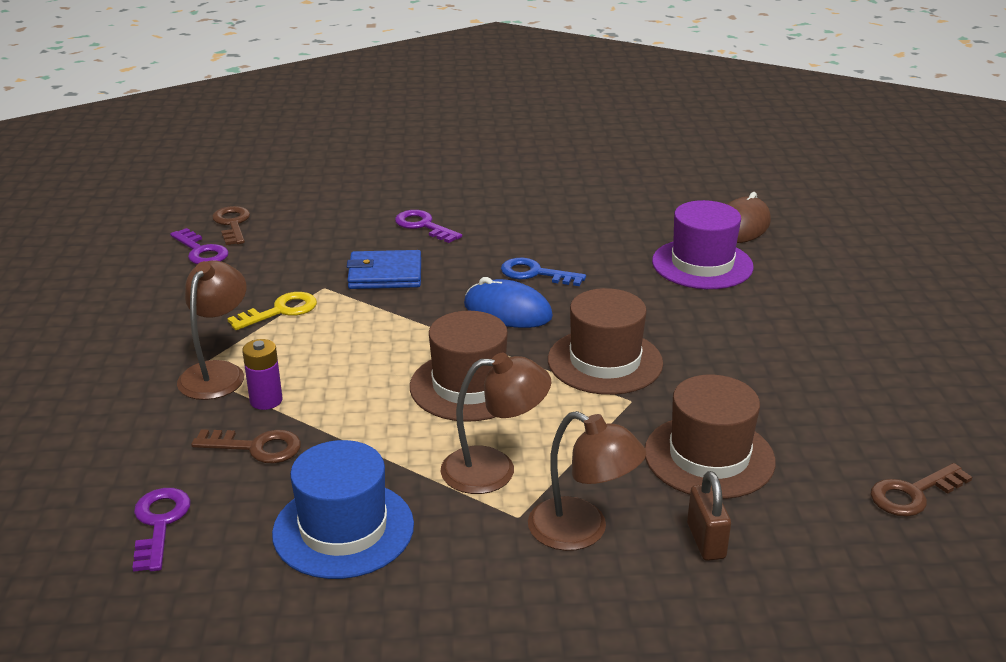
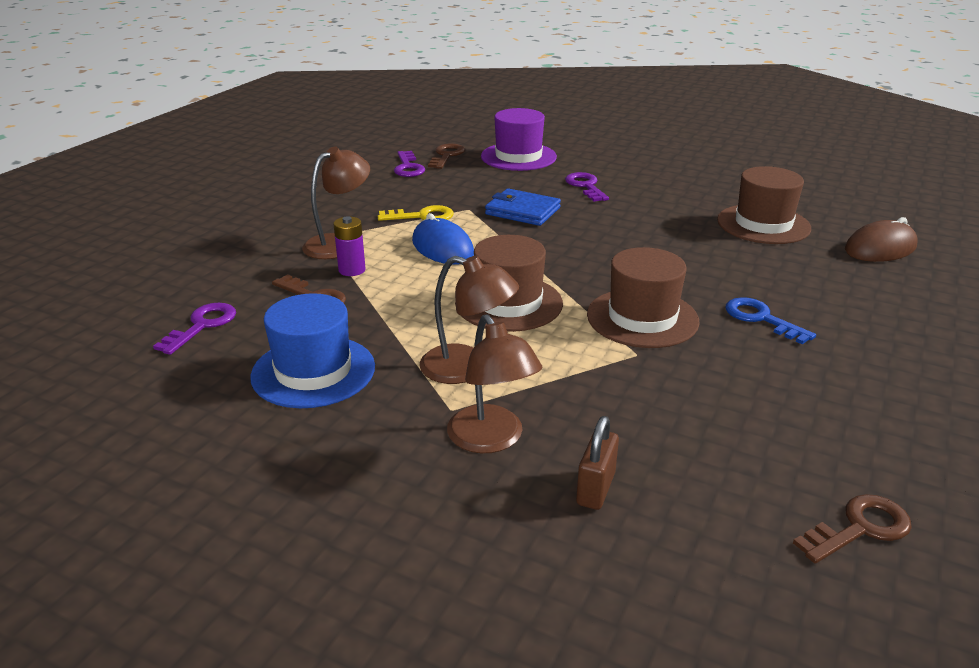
camera: 30 degrees right, 0 degrees up
blue mouse [464,277,553,328] -> blue mouse moved to [412,213,474,265]
blue key [501,258,586,286] -> blue key moved to [725,297,816,344]
brown hat [645,375,776,499] -> brown hat moved to [717,166,811,244]
purple hat [652,200,754,289] -> purple hat moved to [481,108,557,171]
brown key [871,463,972,517] -> brown key turned 150 degrees clockwise [793,494,912,564]

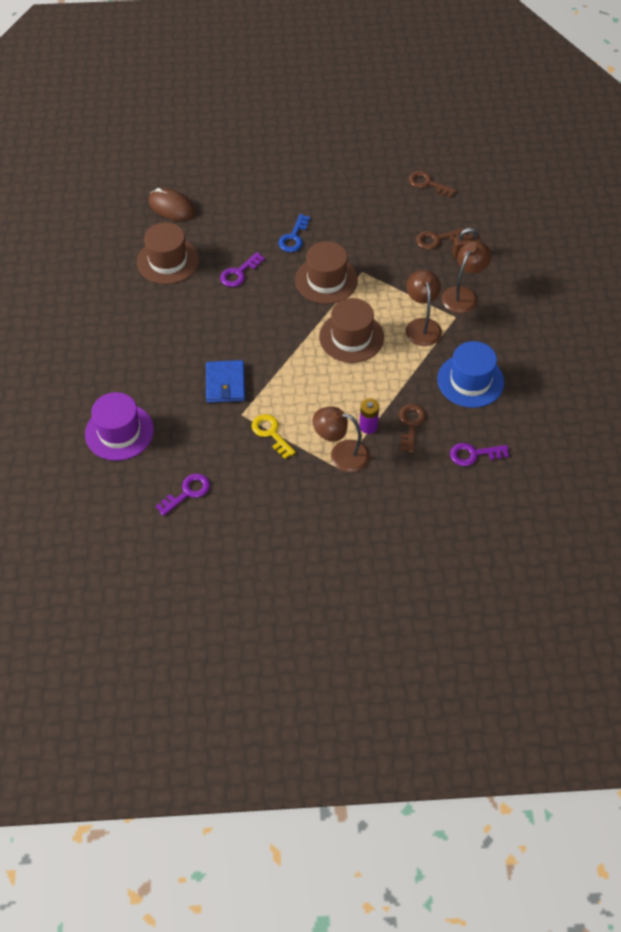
camera: 120 degrees left, 25 degrees up
blue mouse [412,213,474,265] -> none
brown key [428,143,465,169] -> brown key moved to [416,228,467,250]
purple key [565,172,609,202] -> purple key moved to [220,252,265,287]

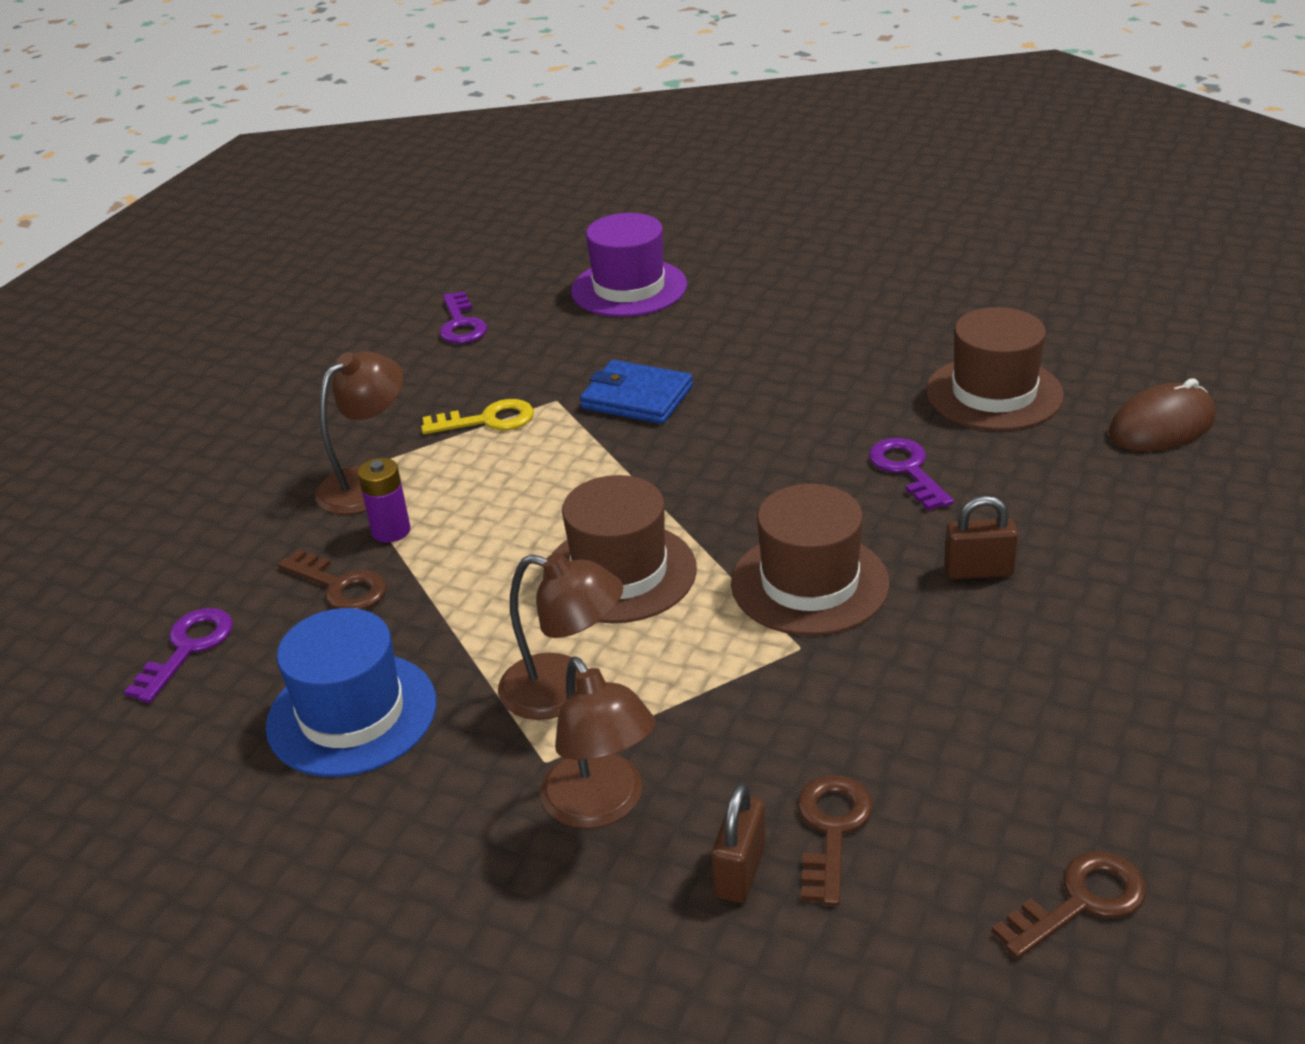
camera: 120 degrees right, 20 degrees down
blue key [278,214,310,252] -> brown padlock [944,496,1018,579]

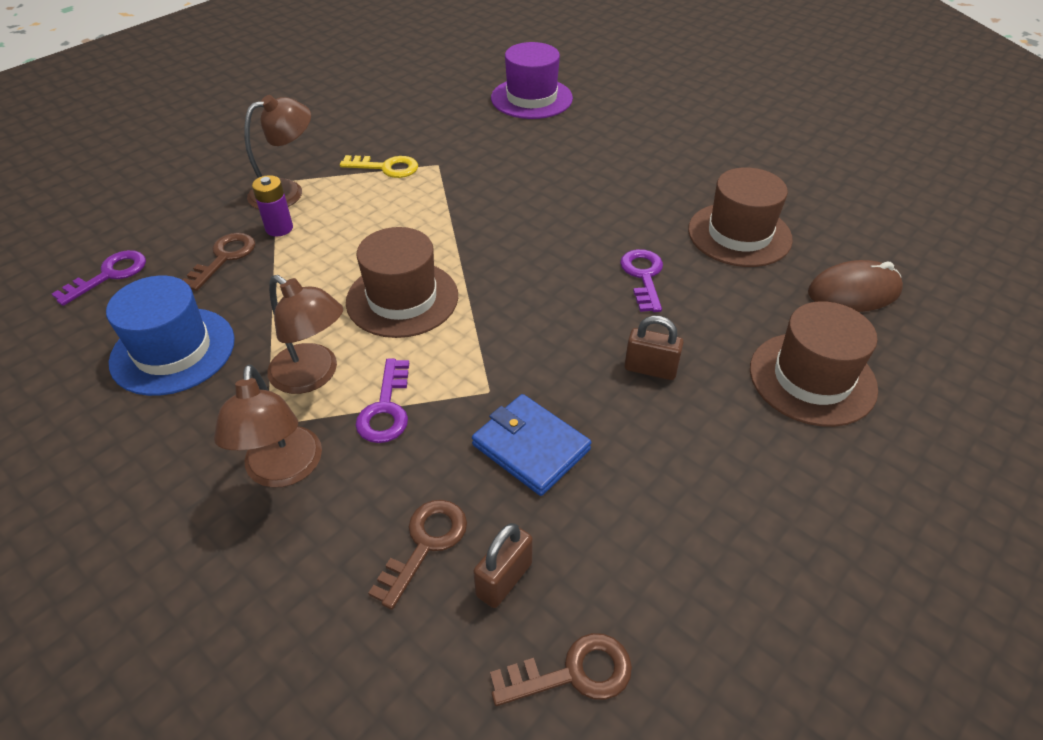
camera: 15 degrees right, 10 degrees up
brown key [278,549,387,610] -> brown key turned 120 degrees counterclockwise [182,233,255,291]
purple key [439,291,487,344] -> purple key moved to [355,359,409,443]
blue wallet [580,360,693,424] -> blue wallet moved to [472,394,591,496]
brown padlock [711,783,766,903] -> brown padlock moved to [473,523,533,608]
brown hat [731,484,890,636] -> brown hat moved to [750,301,878,427]

